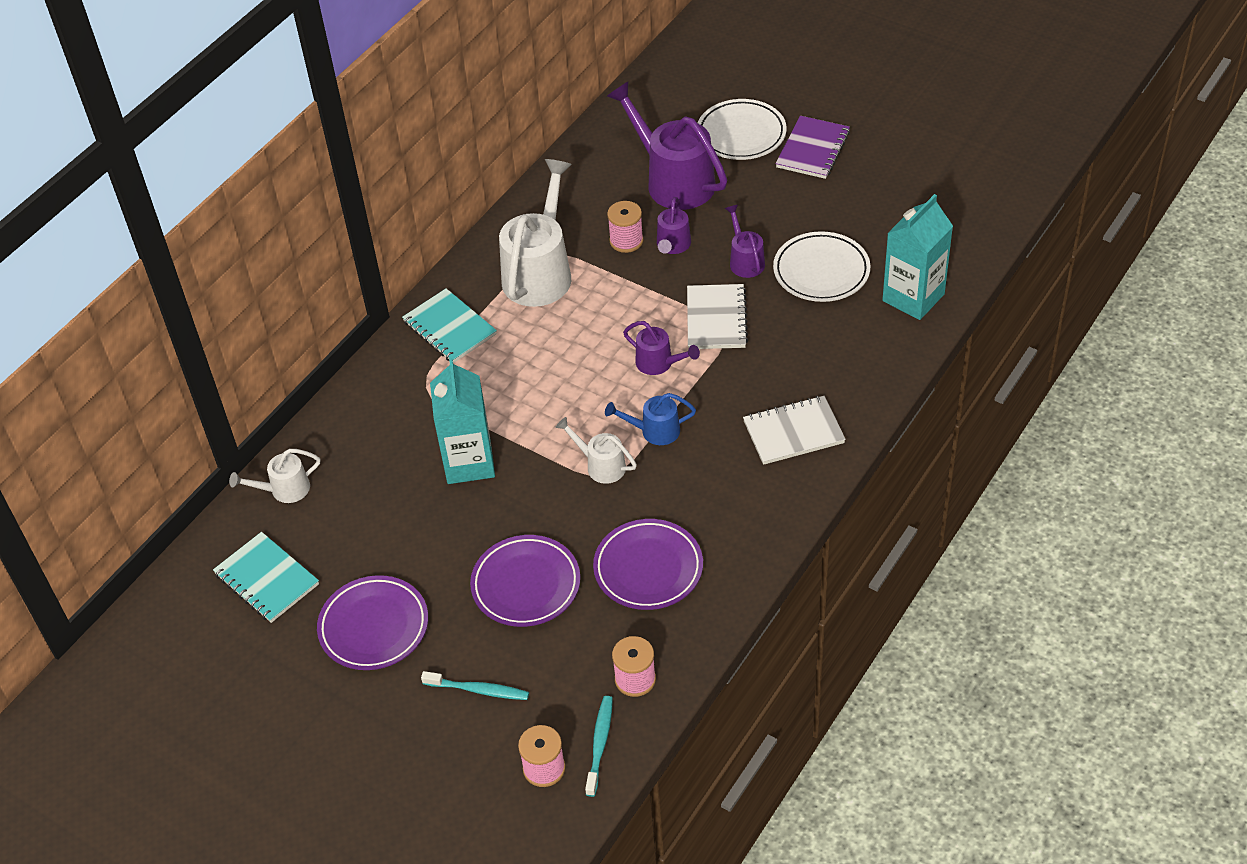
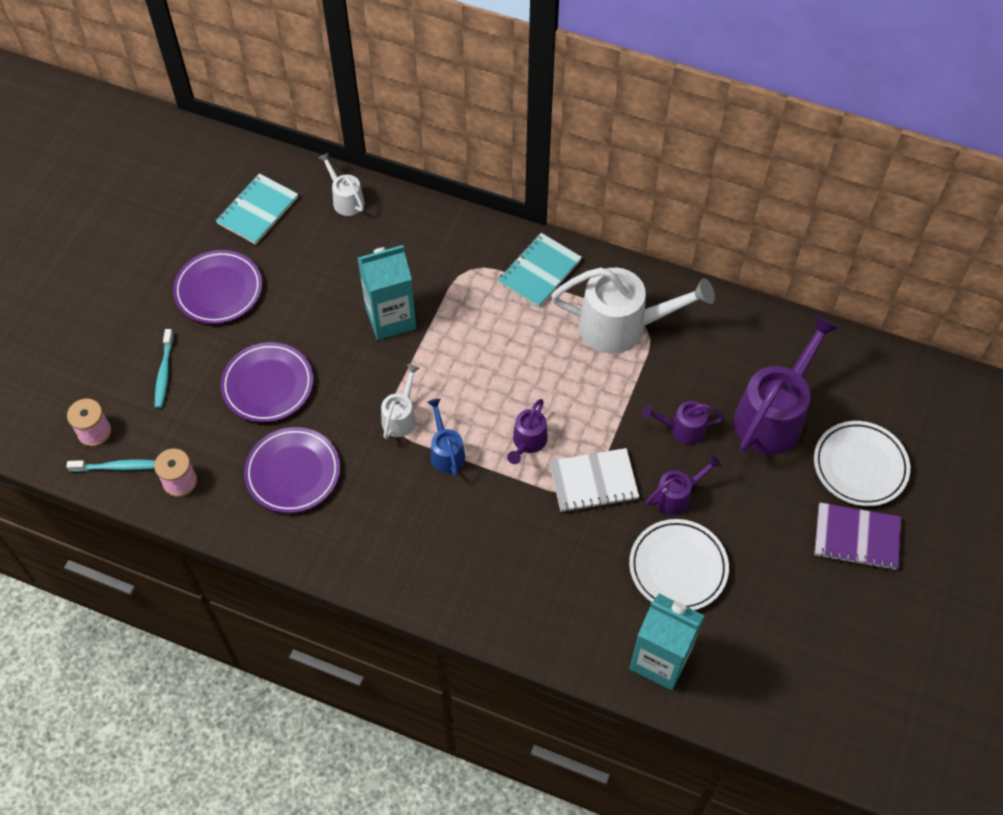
camera: 75 degrees right, 10 degrees up
pink spool [607,201,643,253] -> none
white notebook [743,396,846,465] -> none

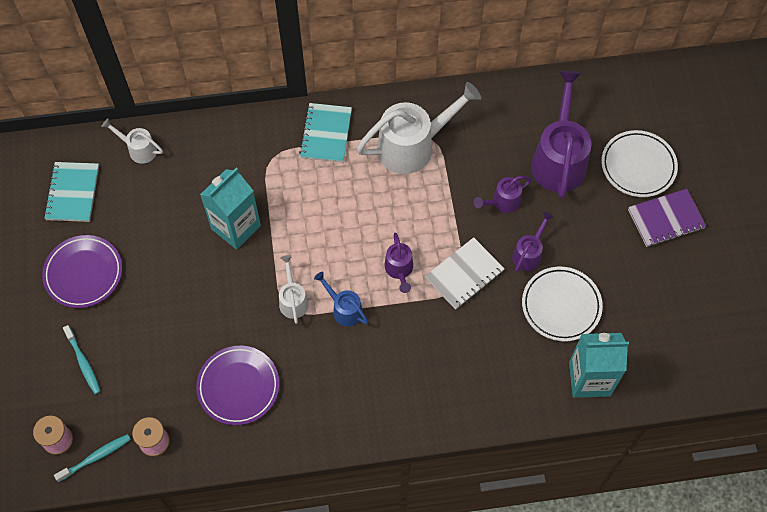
camera: 30 degrees left, 5 degrees up
purple plate [221,342,313,422] -> none

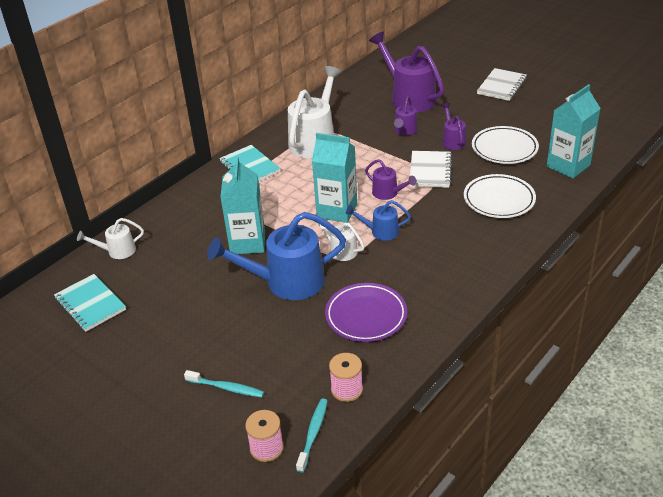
camera: 40 degrees left, 25 degrees down
purple plate [42,235,122,308] -> none
white plate [601,130,678,197] -> white plate moved to [464,174,536,218]
purple notebook [628,189,706,247] -> white notebook [477,68,527,101]
none -> blue watering can [207,212,346,300]
none -> turquoise carton [312,133,357,223]

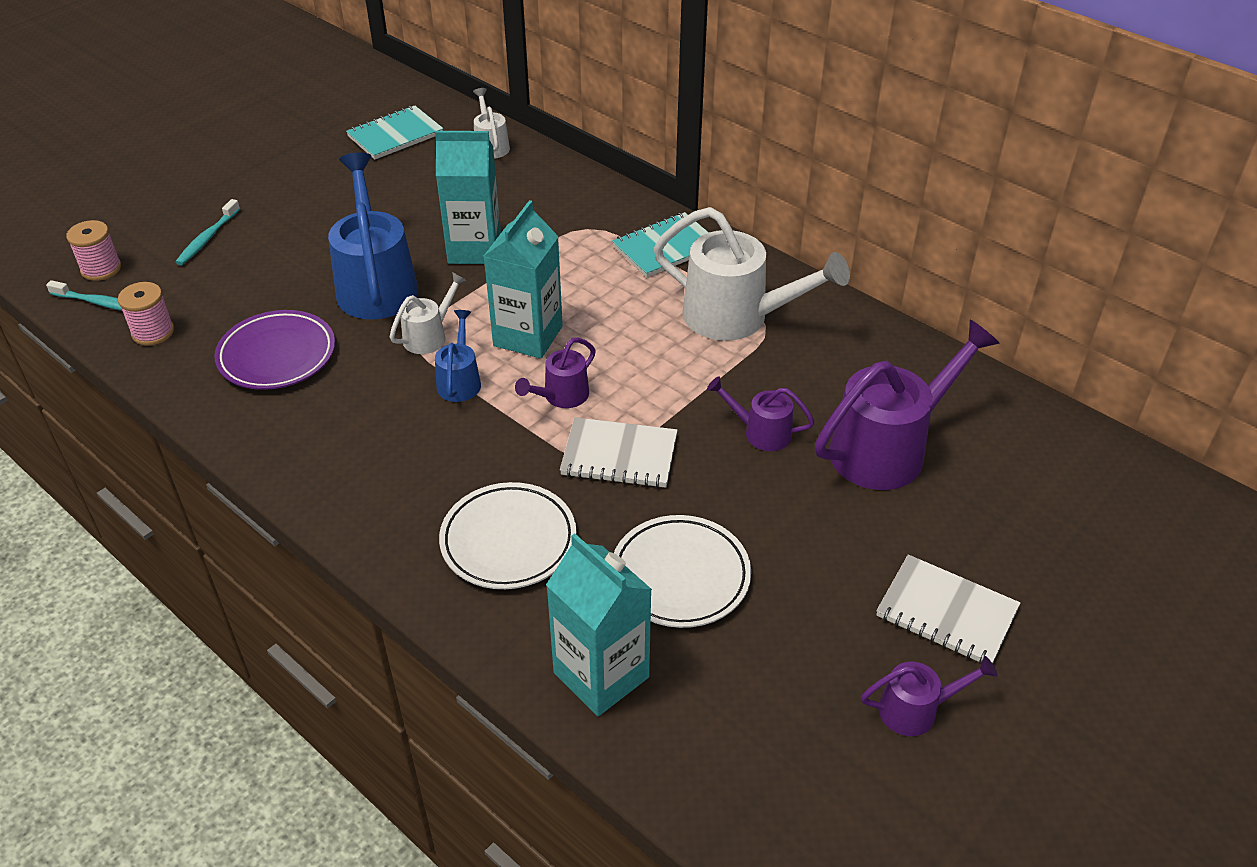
camera: 90 degrees right, 5 degrees up
purple watering can [441,103,466,150] -> purple watering can moved to [861,656,997,736]

